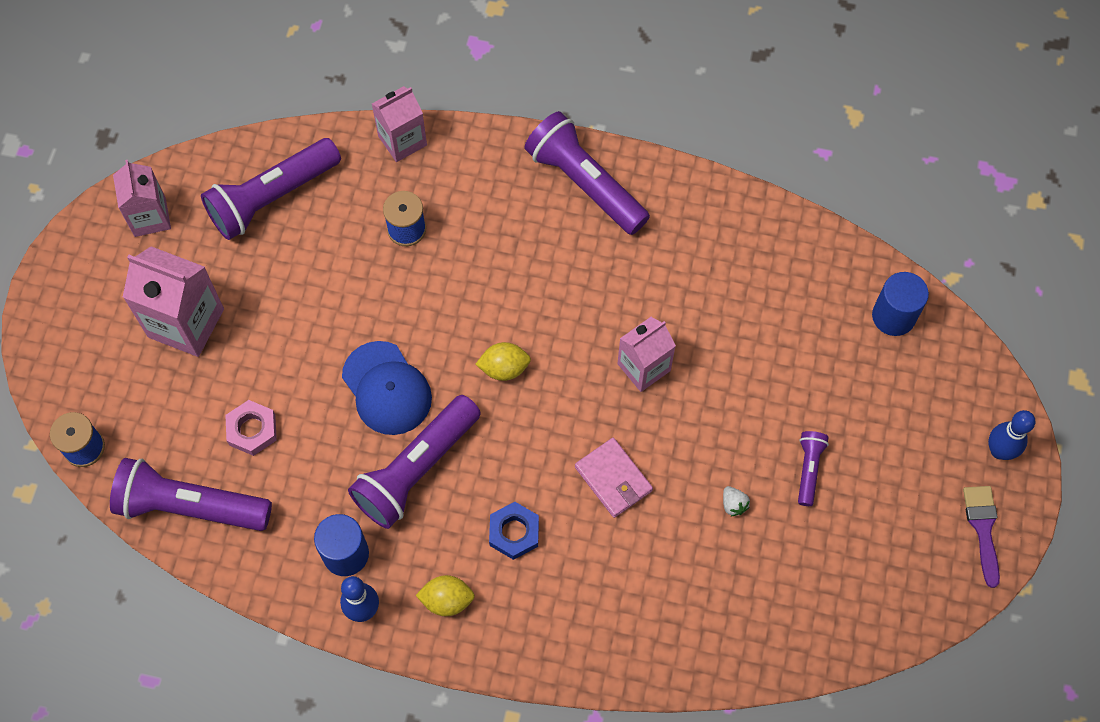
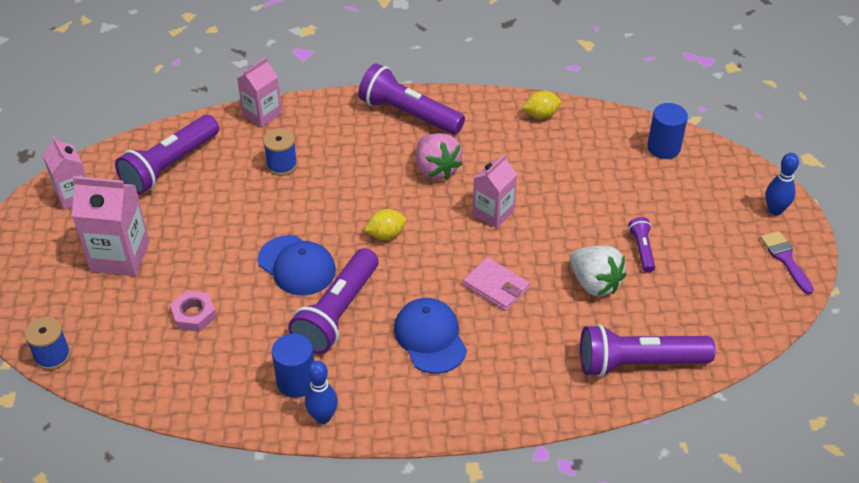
camera: 15 degrees left, 20 degrees down
purple flashlight [110,458,272,531] -> purple flashlight moved to [580,324,715,377]
yellow lemon [416,575,475,616] -> yellow lemon moved to [522,91,561,119]
blue nut [489,502,539,560] -> blue cap [394,298,467,374]
white strawberry [723,486,750,516] -> white strawberry [570,246,626,296], size x2.35
none -> pink strawberry [416,133,462,180]

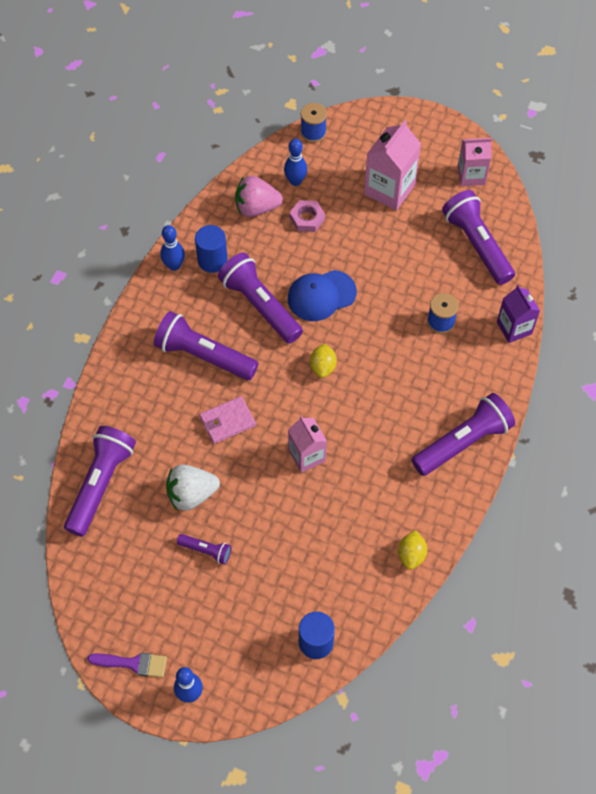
camera: 115 degrees right, 15 degrees up
pink carton [237,57,282,127] -> purple carton [497,285,540,343]
blue cap [394,298,467,374] -> purple flashlight [154,311,258,380]
pink strawberry [416,133,462,180] -> pink strawberry moved to [235,175,283,217]
none -> blue bowling pin [284,139,307,186]

